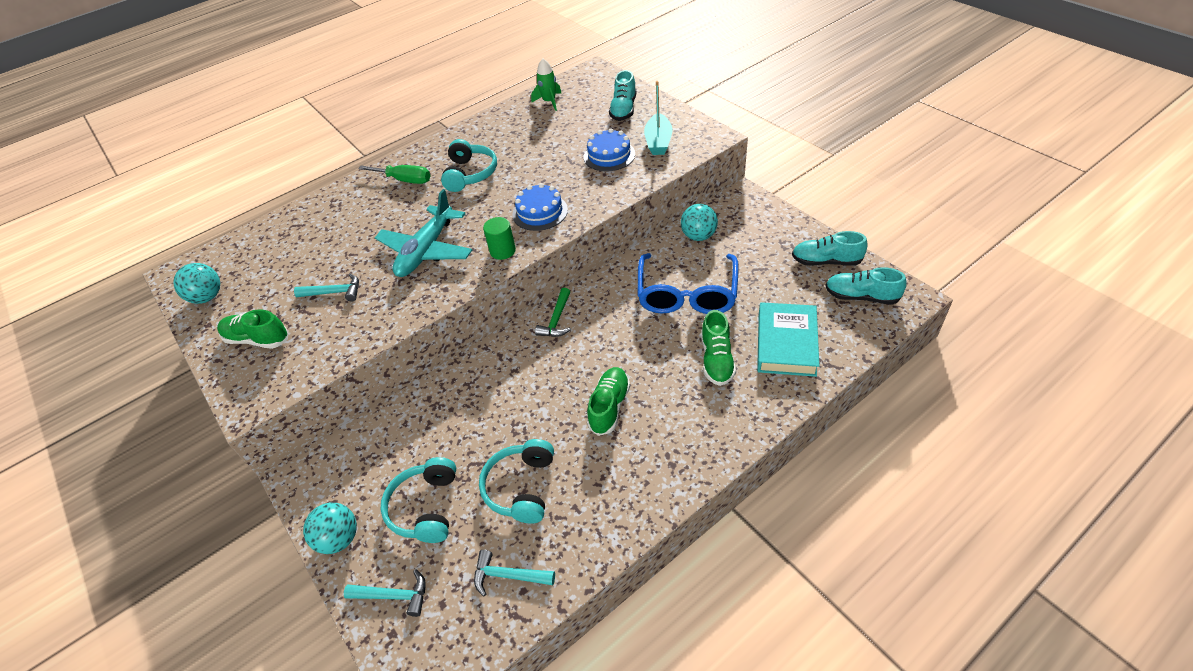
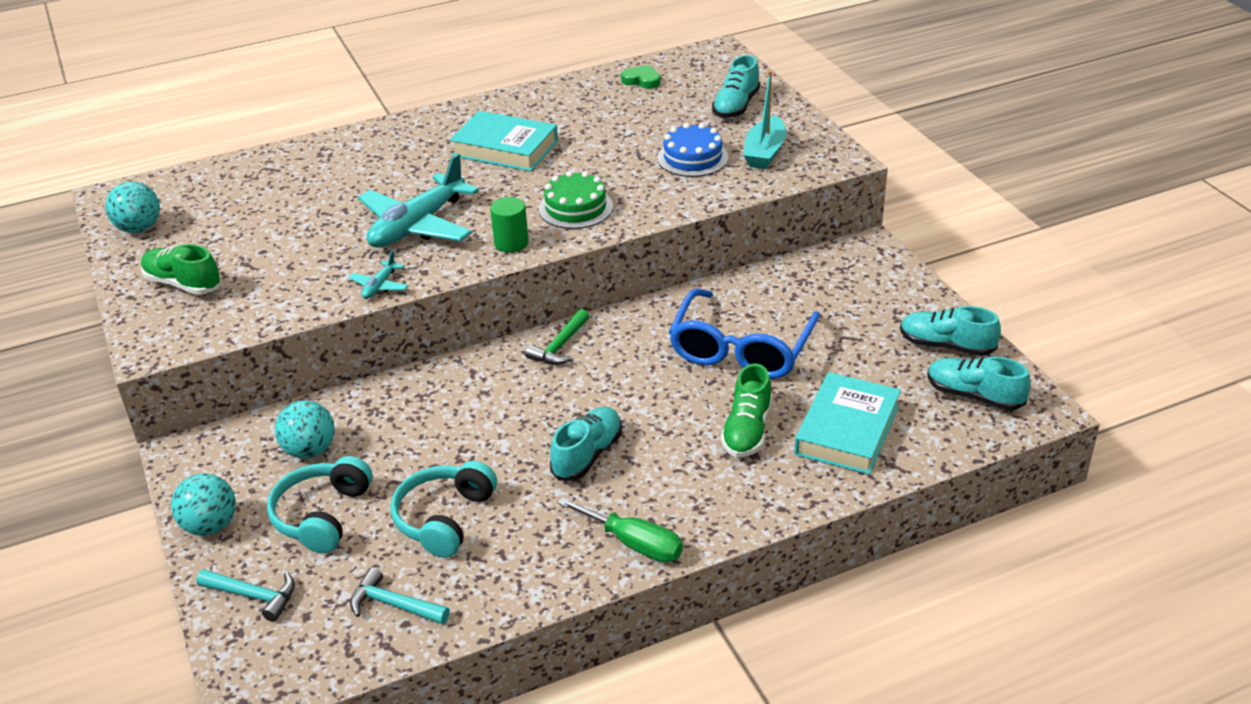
camera: 10 degrees right, 10 degrees down
turquoise hammer [294,273,359,301] -> none
green screwdriver [358,165,431,184] -> green screwdriver moved to [558,497,683,562]
turquoise headphones [441,139,497,192] -> turquoise book [450,111,558,172]
blue cake [512,183,568,231] -> green cake [539,171,613,229]
green rocket [531,59,561,111] -> green heart [621,65,660,89]
green shoe [587,367,630,436] -> turquoise shoe [550,407,622,481]
turquoise ball [681,204,718,241] -> turquoise ball moved to [275,400,335,459]
none -> turquoise plane [349,251,409,299]

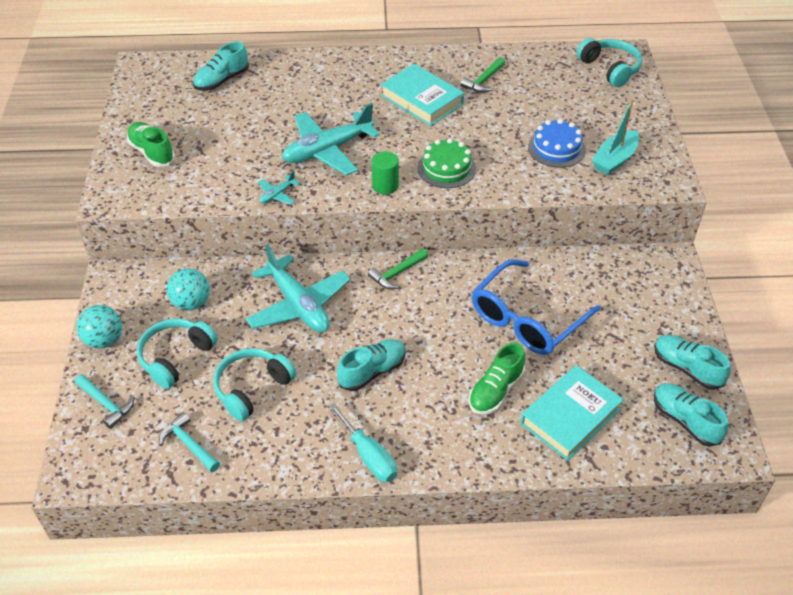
camera: 20 degrees right, 10 degrees up
turquoise ball [105,181,160,233] -> none
green screwdriver [558,497,683,562] -> turquoise screwdriver [329,403,397,482]
green heart [621,65,660,89] -> none
turquoise shoe [712,55,760,118] -> turquoise shoe moved to [193,41,249,91]
none -> turquoise plane [246,244,350,333]
none -> green hammer [461,57,505,93]
none -> turquoise headphones [576,38,642,87]

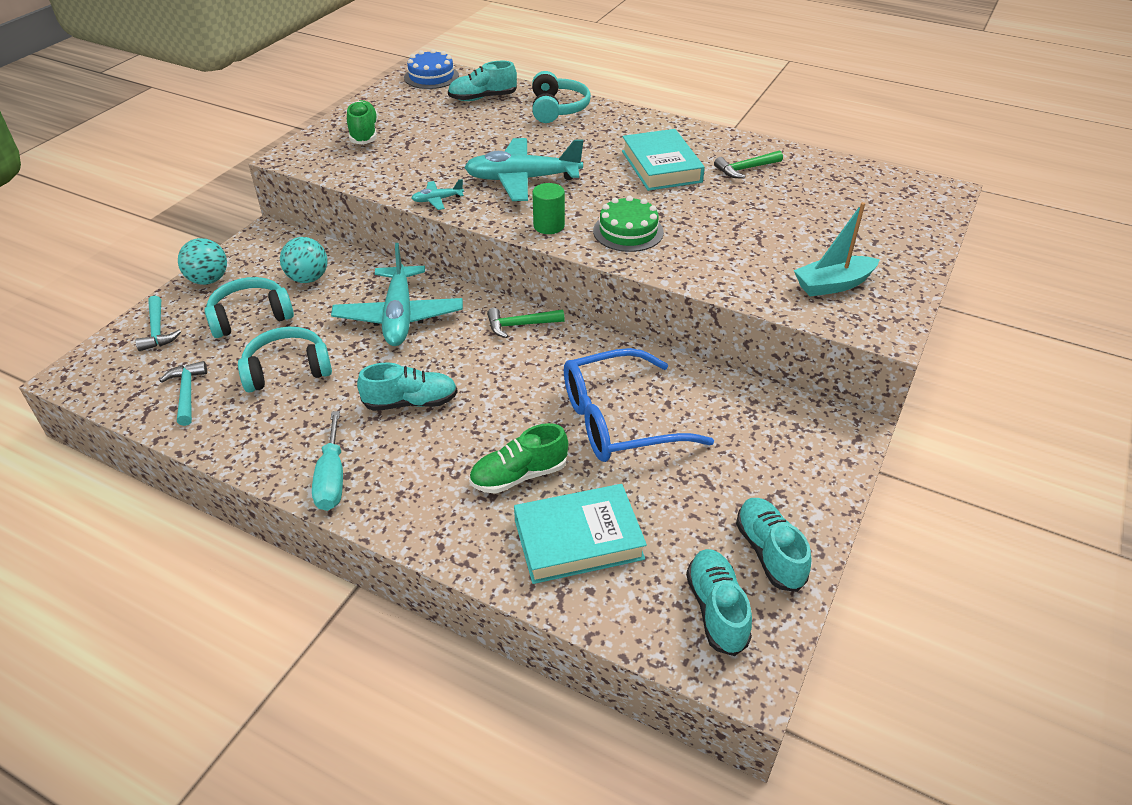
camera: 30 degrees right, 5 degrees down
blue cake [528,119,586,168] -> blue cake moved to [404,49,459,89]
turquoise headphones [576,38,642,87] -> turquoise headphones moved to [532,71,591,123]

